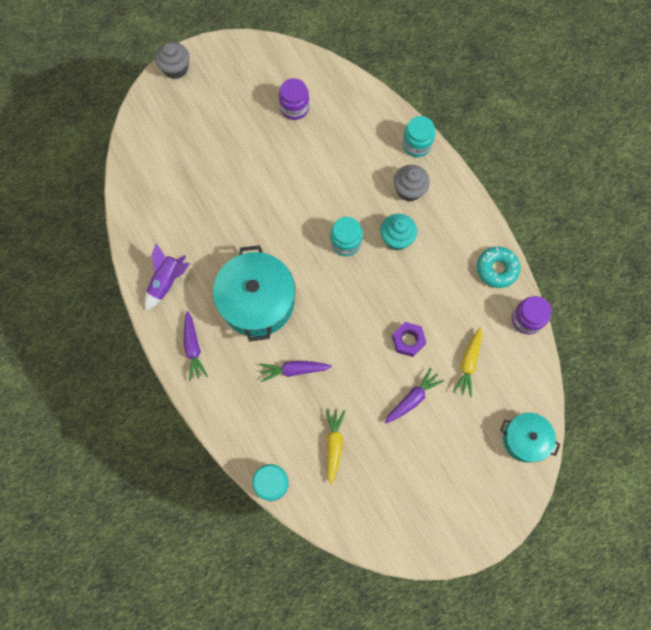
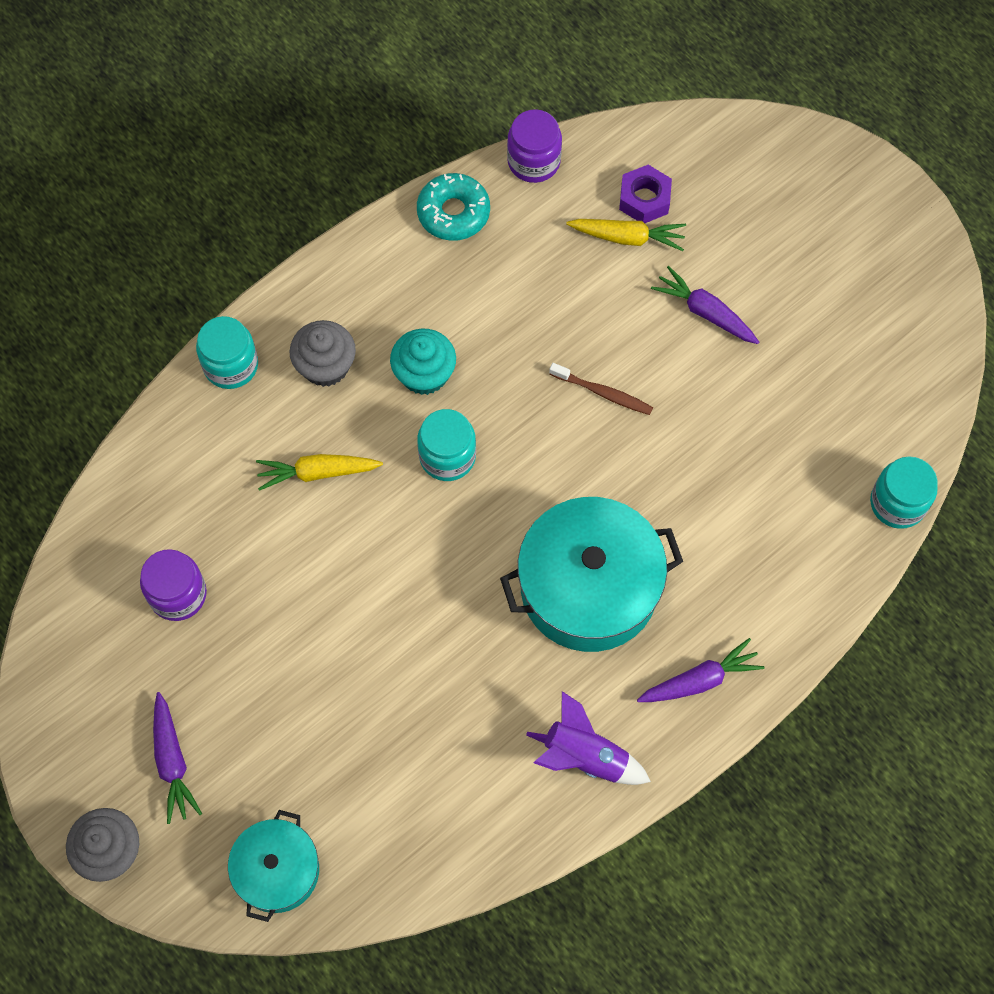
camera: 100 degrees left, 5 degrees down
purple carrot [259,361,332,382] -> purple carrot moved to [153,692,202,824]
yellow carrot [326,409,346,485] -> yellow carrot moved to [256,454,383,491]
purple nut [392,322,427,357] -> purple nut moved to [619,165,672,223]
turquoise pot [500,413,560,463] -> turquoise pot moved to [228,810,319,922]
none -> brown toothbrush [549,363,653,415]

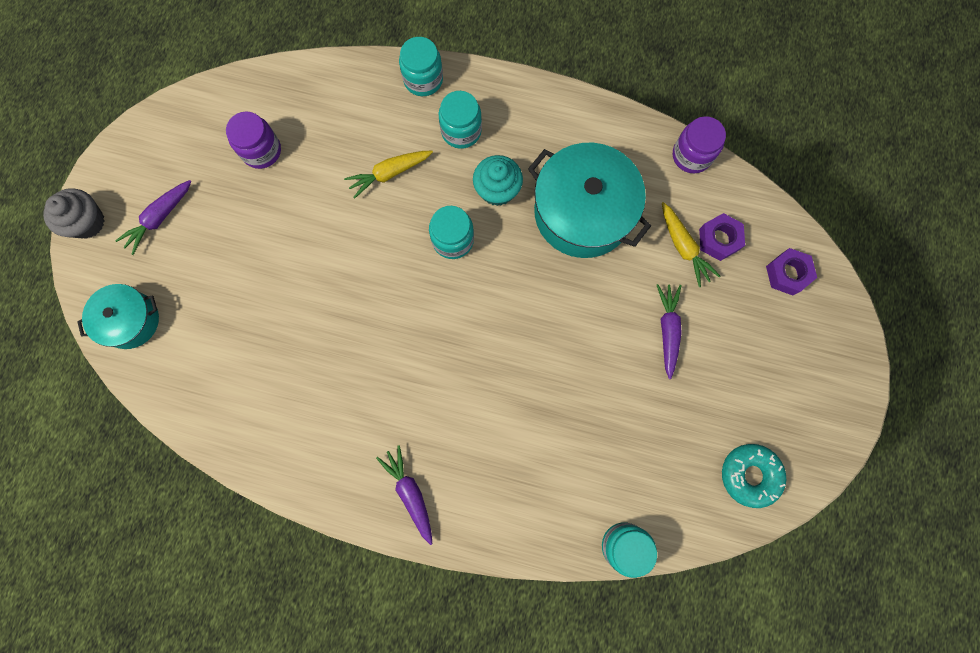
camera: 55 degrees right, 10 degrees up
yellow carrot [256,454,383,491] -> yellow carrot turned 75 degrees counterclockwise [344,151,433,199]
grey cupcake [290,320,356,387] -> turquoise jar [439,91,482,149]
turquoise donut [417,173,490,241] -> turquoise donut moved to [722,444,786,508]
turquoise pot [500,497,683,652] -> turquoise pot moved to [528,143,651,258]
purple rocket [526,691,651,785] -> none
brown toothbrush [549,363,653,415] -> none
purple carrot [637,638,765,702] -> purple carrot turned 150 degrees counterclockwise [376,445,432,545]
none -> purple nut [766,248,817,296]

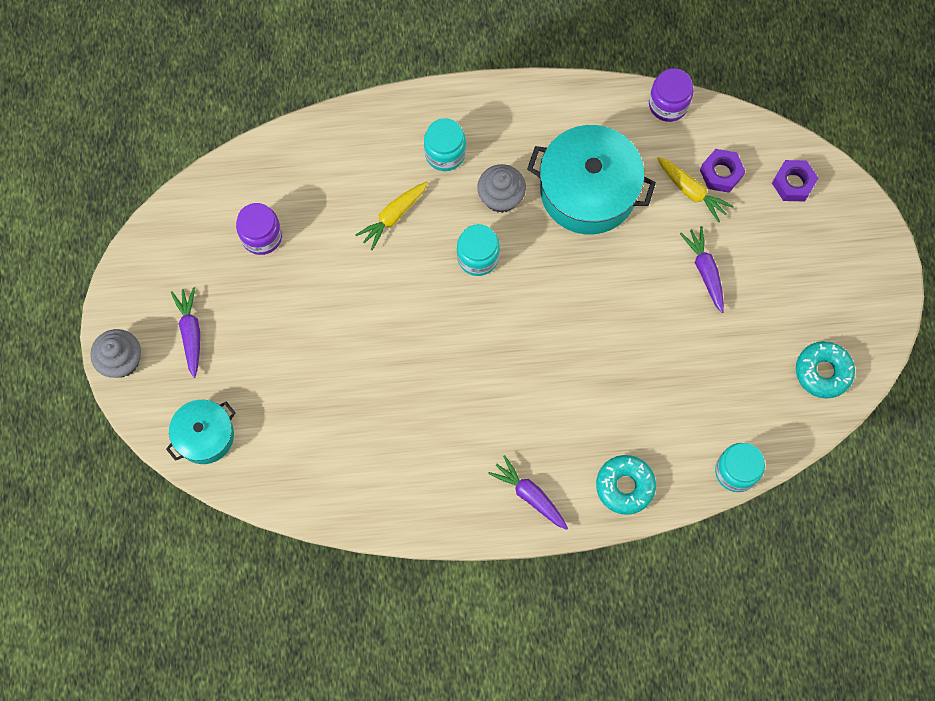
camera: 20 degrees left, 5 degrees down
purple carrot [115,180,192,255] -> purple carrot turned 150 degrees clockwise [171,287,200,378]
turquoise jar [399,37,443,96] -> none
turquoise cupcake [473,155,523,206] -> grey cupcake [477,164,526,213]
none -> turquoise donut [596,455,656,515]

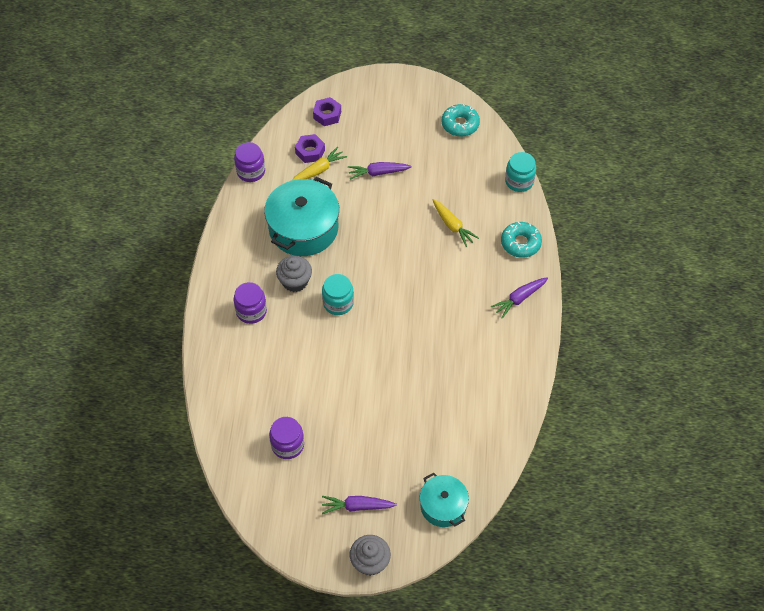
camera: 80 degrees left, 15 degrees down
yellow carrot [355,182,428,250] -> yellow carrot moved to [433,199,479,247]
turquoise jar [424,118,466,171] -> purple jar [234,282,267,324]

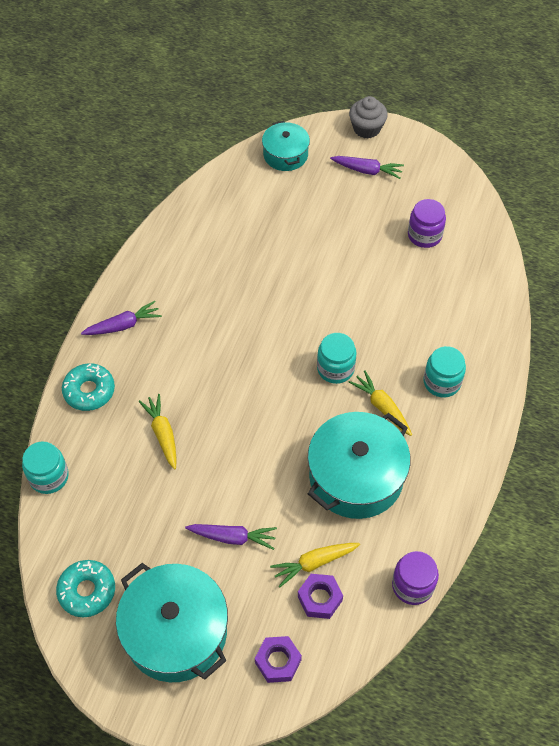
camera: 165 degrees left, 0 degrees up
purple jar [234,282,267,324] -> turquoise jar [424,346,466,397]
grey cupcake [276,256,312,292] -> yellow carrot [349,370,412,436]
none -> turquoise pot [116,563,228,682]

